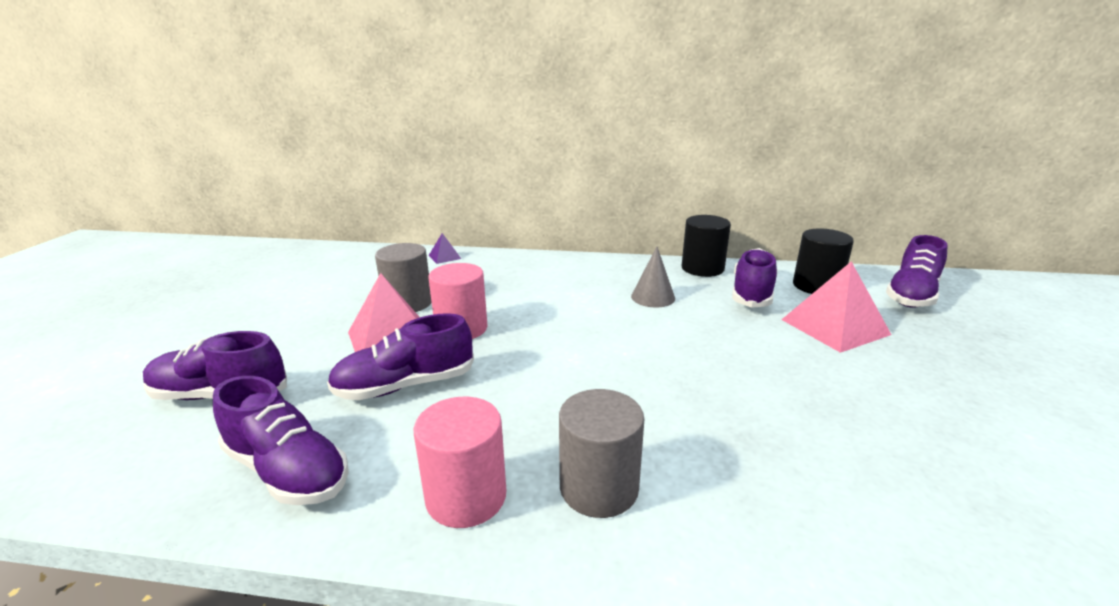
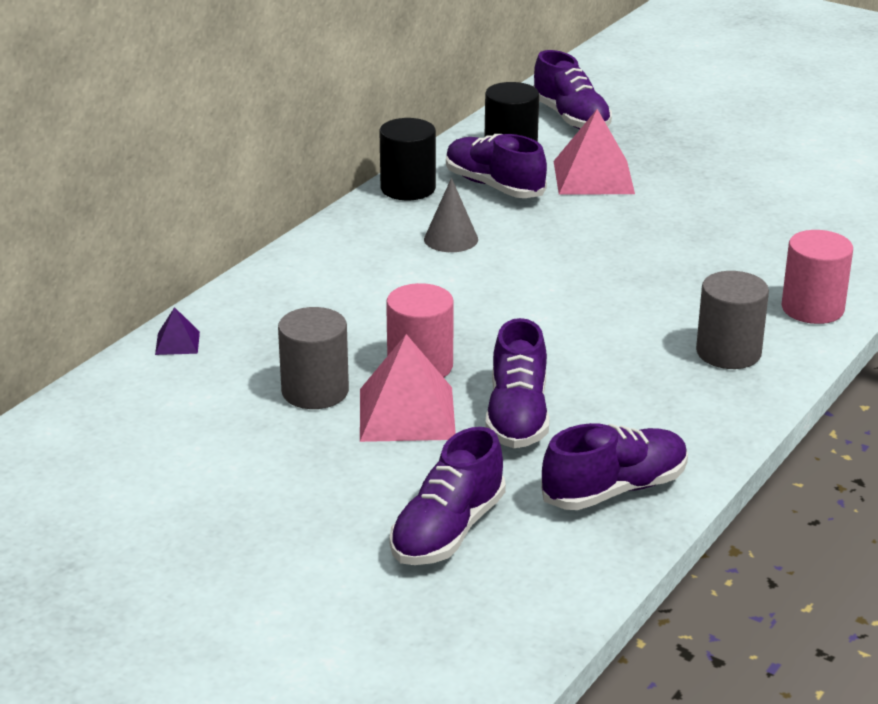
camera: 65 degrees left, 5 degrees up
pink cylinder [414,397,506,528] -> pink cylinder moved to [782,230,853,324]

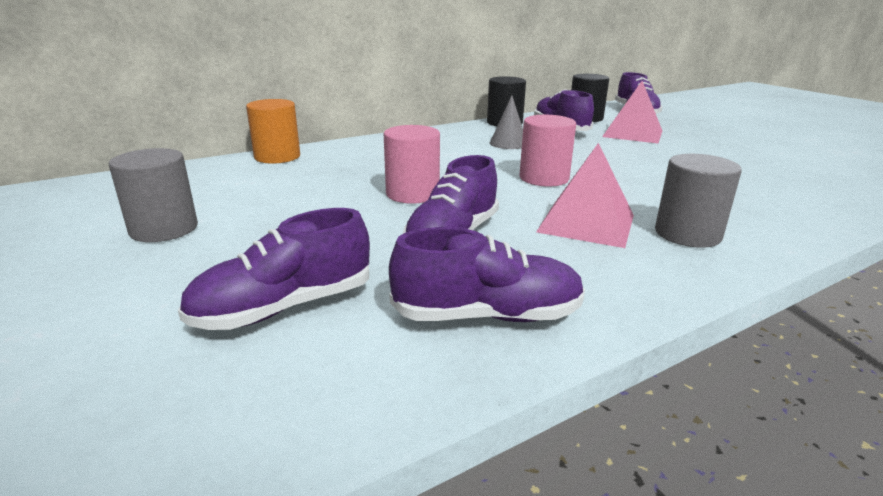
camera: 25 degrees right, 5 degrees down
purple pyramid [155,307,200,355] -> orange cylinder [246,99,300,164]
grey cylinder [278,307,349,409] -> grey cylinder moved to [109,148,198,242]
pink pyramid [360,334,456,442] -> pink pyramid moved to [536,143,634,248]
pink cylinder [782,230,853,324] -> pink cylinder moved to [519,115,576,187]

